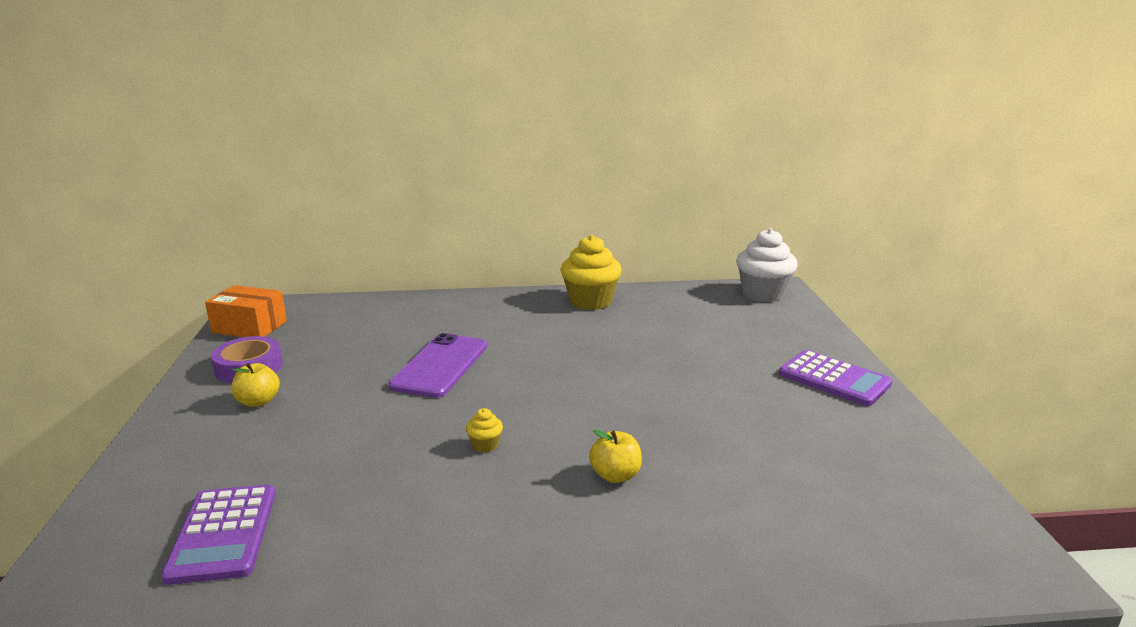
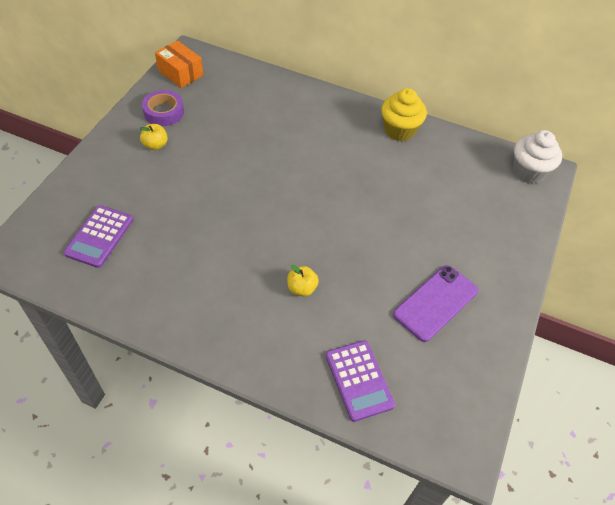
camera: 25 degrees right, 30 degrees up
purple phone [389,333,487,398] -> purple phone moved to [393,265,478,342]
yellow cupcake [466,408,503,453] -> none
purple calculator [779,350,893,406] -> purple calculator moved to [326,340,395,422]

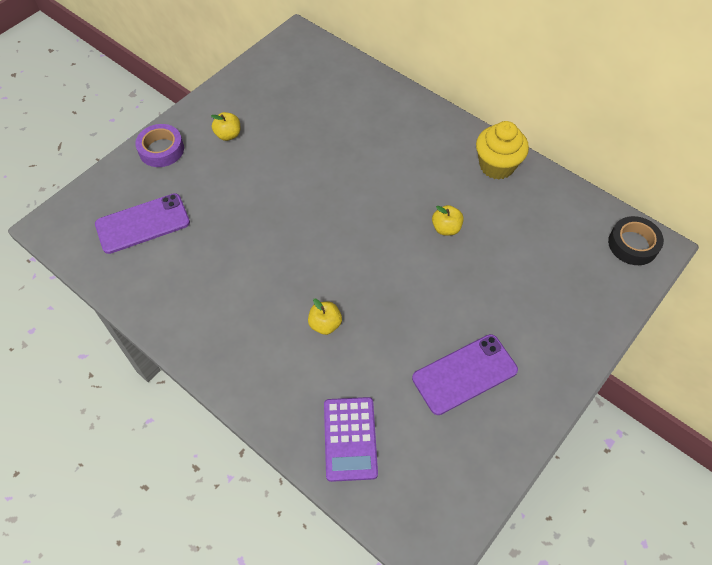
camera: 20 degrees right, 5 degrees up
purple calculator [64,205,133,268] -> purple phone [95,193,190,254]
purple tape [142,90,184,126] -> purple tape moved to [135,124,184,167]
orange box [155,41,203,88] -> none
white cupcake [513,130,562,184] -> black tape [608,216,664,265]
none -> yellow apple [432,205,464,236]

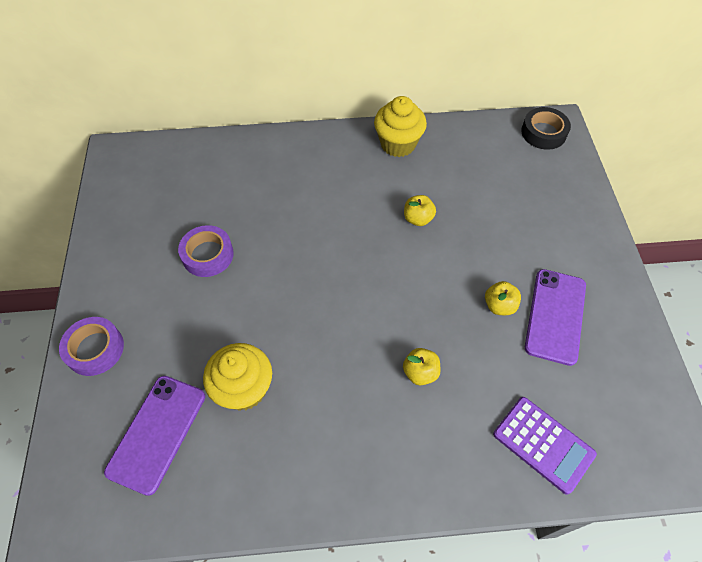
camera: 45 degrees left, 0 degrees up
yellow apple [211,112,240,141] -> yellow apple moved to [485,281,521,315]
none -> purple tape [178,225,234,277]
none -> yellow cupcake [203,343,272,411]

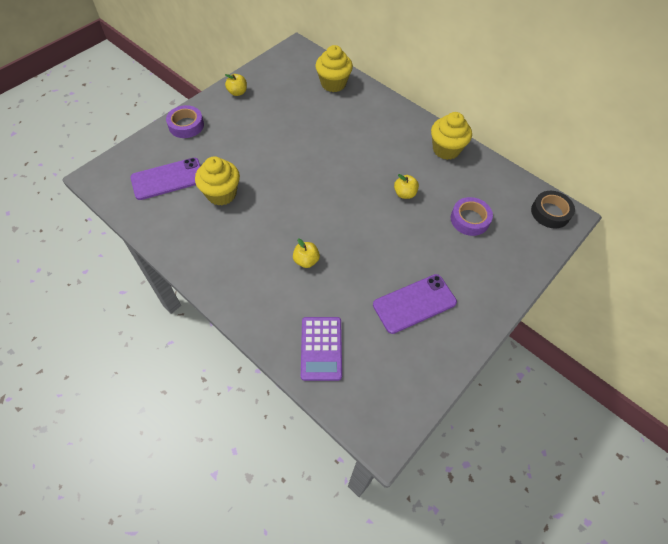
camera: 45 degrees right, 0 degrees up
purple tape [178,225,234,277] -> purple tape moved to [451,197,493,236]
yellow apple [485,281,521,315] -> yellow apple moved to [225,74,247,96]
none -> yellow cupcake [315,45,353,92]

